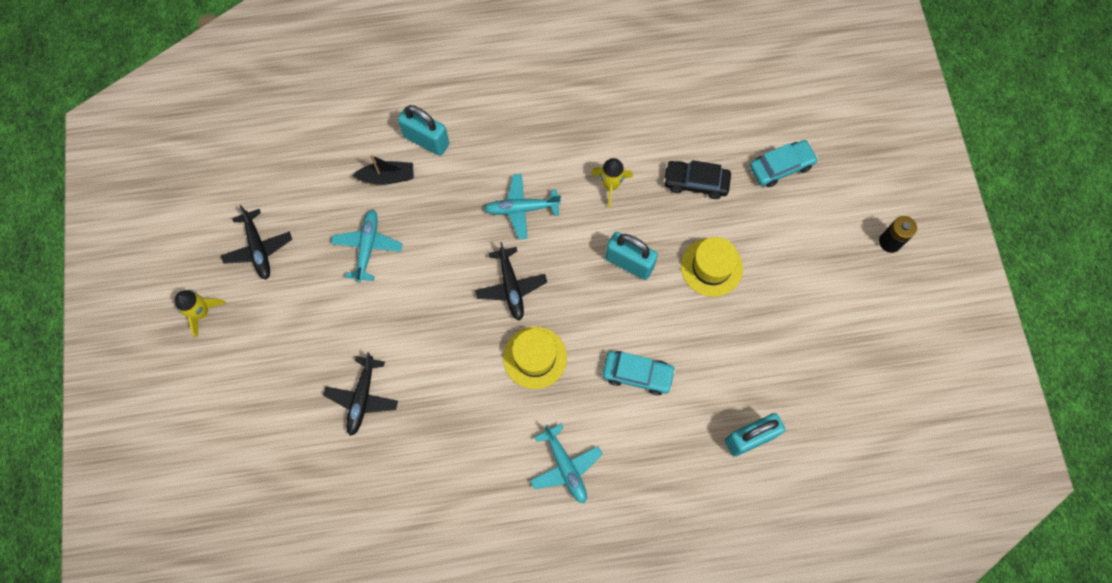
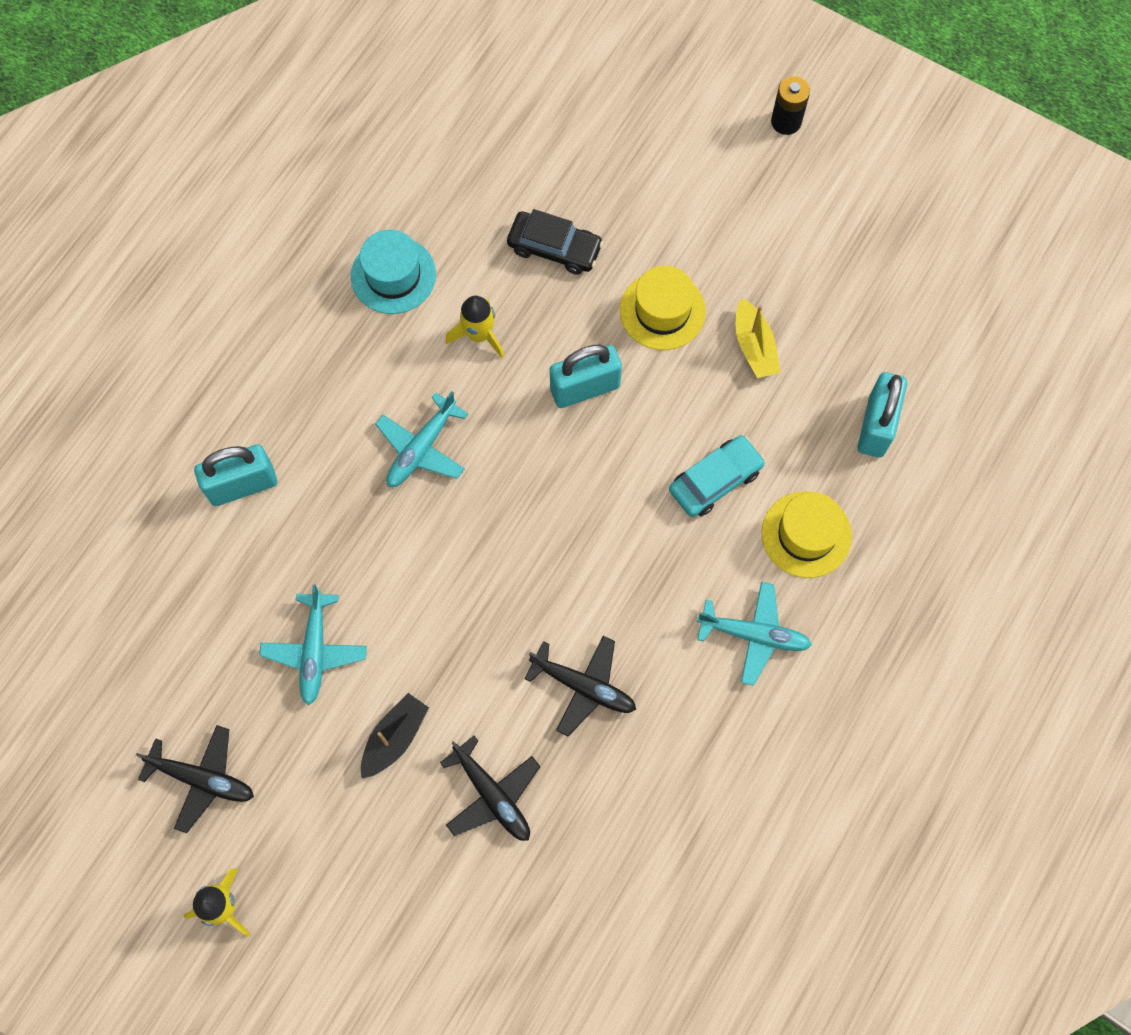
camera: 50 degrees left, 0 degrees up
turquoise plane [331,209,402,283] -> turquoise plane turned 135 degrees counterclockwise [259,584,367,705]
black boat [352,155,414,185] -> black boat moved to [361,693,429,778]
black plane [475,242,547,321] -> black plane moved to [524,636,636,736]
yellow hat [503,327,567,389] -> yellow hat moved to [761,492,852,578]
black car [663,160,731,199] -> black car turned 120 degrees counterclockwise [507,209,603,275]
turquoise car [750,140,818,187] -> none
none -> turquoise hat [351,230,436,314]
none -> yellow boat [736,298,780,378]

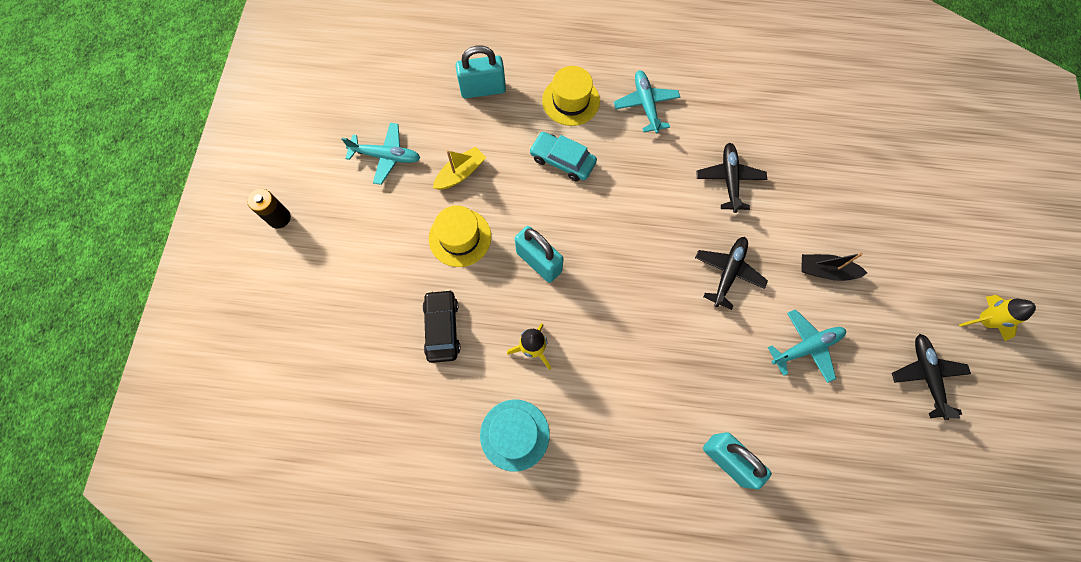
camera: 115 degrees left, 0 degrees up
turquoise plane [375,391,468,487] -> turquoise plane moved to [341,123,420,185]
black plane [440,736,540,841] -> black plane moved to [695,237,768,310]

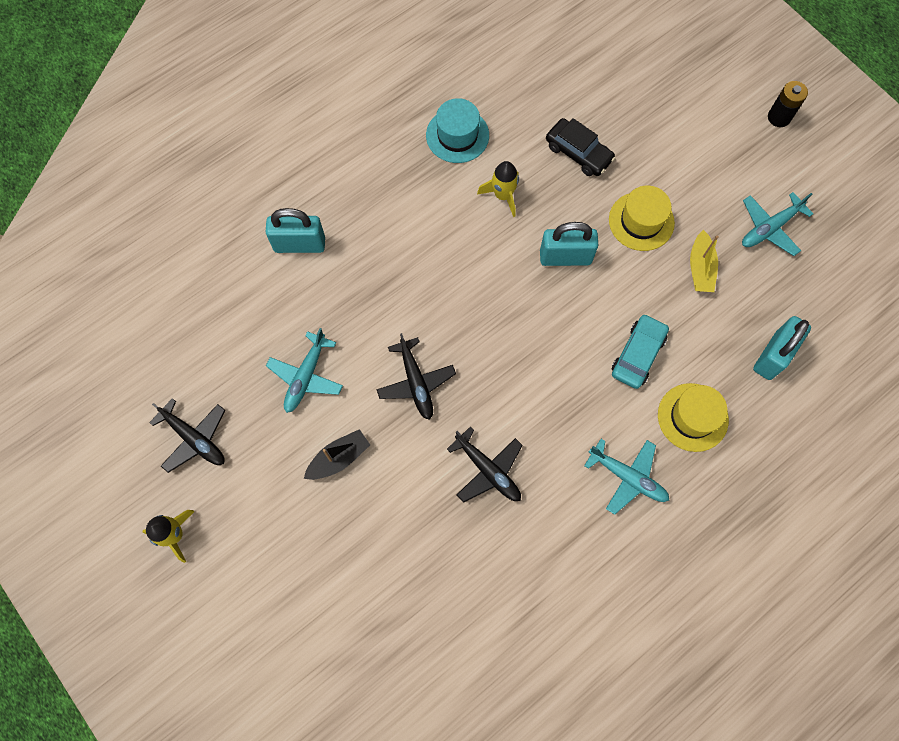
camera: 135 degrees right, 0 degrees up
turquoise car [529,132,597,181] -> turquoise car turned 45 degrees counterclockwise [612,314,669,389]

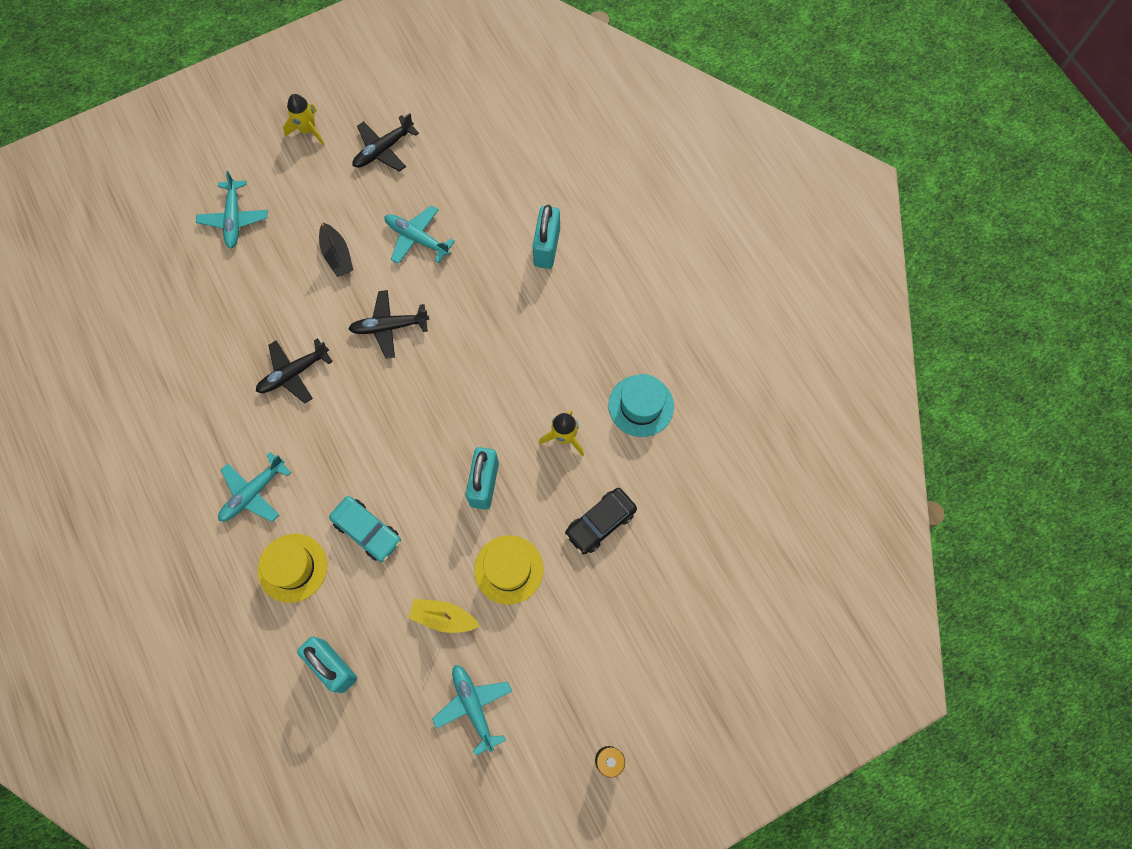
camera: 100 degrees right, 0 degrees up
none -> turquoise plane [196,171,268,249]

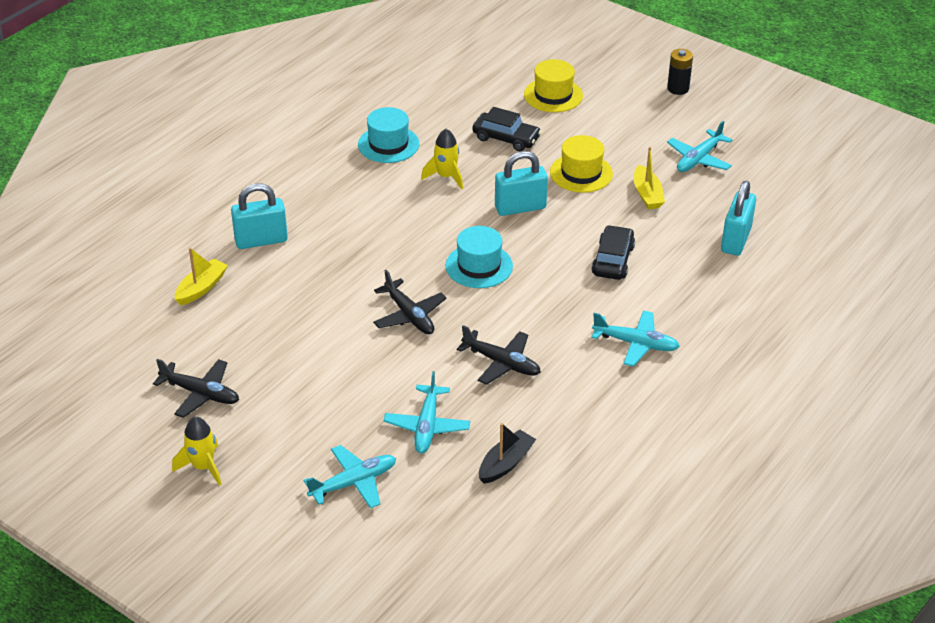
camera: 115 degrees left, 30 degrees down
yellow hat [258,534,327,603] -> yellow hat moved to [524,59,583,112]
black boat [319,222,353,277] -> black boat moved to [479,423,536,484]
turquoise car [329,496,401,562] -> black car [591,225,635,280]
turquoise plane [384,205,455,264] -> turquoise plane moved to [383,371,470,453]
none -> yellow boat [175,248,228,305]
none -> turquoise hat [446,226,513,288]

